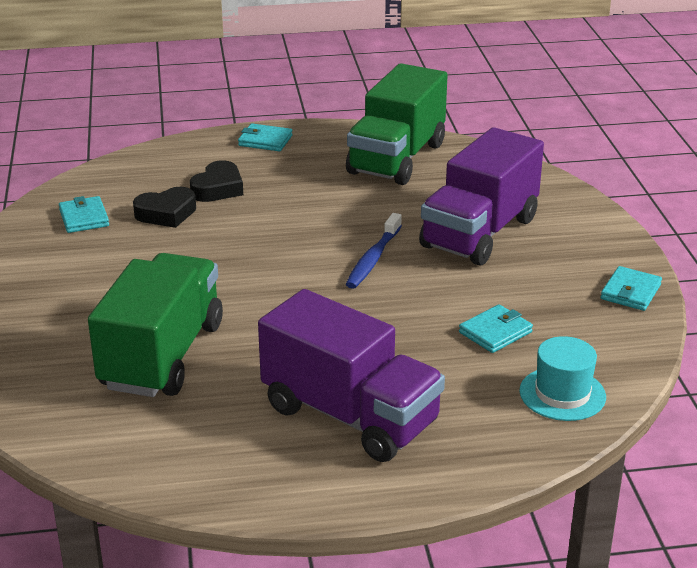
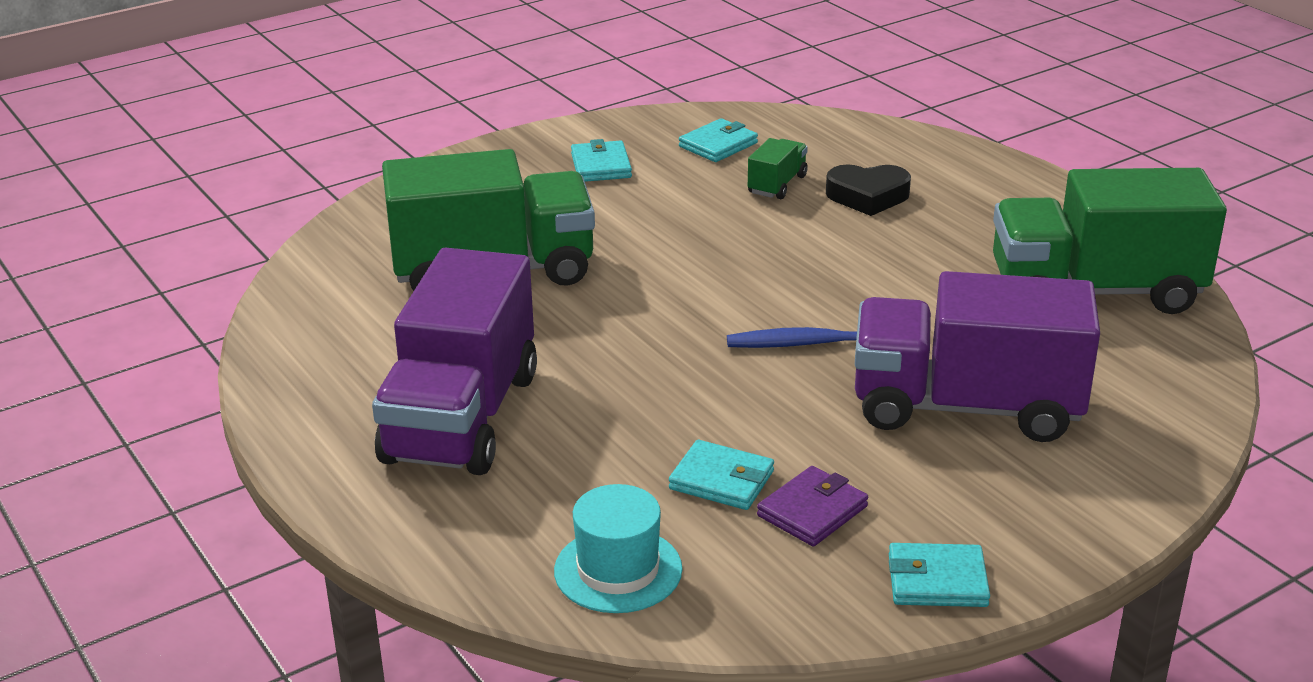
camera: 65 degrees right, 0 degrees up
black heart [133,187,196,228] -> green truck [748,138,808,199]
turquoise wallet [238,124,293,151] -> turquoise wallet moved to [571,139,632,182]
none -> purple wallet [757,466,868,546]

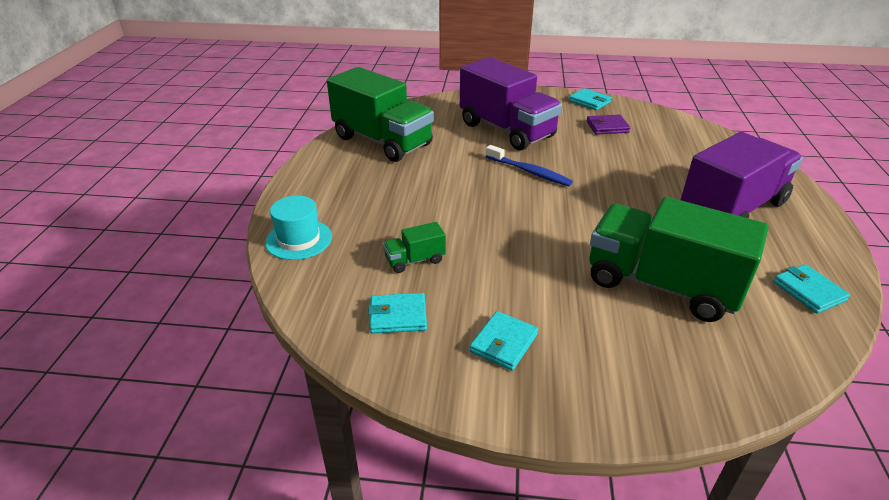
camera: 140 degrees left, 5 degrees up
turquoise hat [554,484,682,613] -> turquoise hat moved to [265,196,332,260]
turquoise wallet [669,440,774,510] -> turquoise wallet moved to [773,264,850,313]
black heart [826,164,911,216] -> none

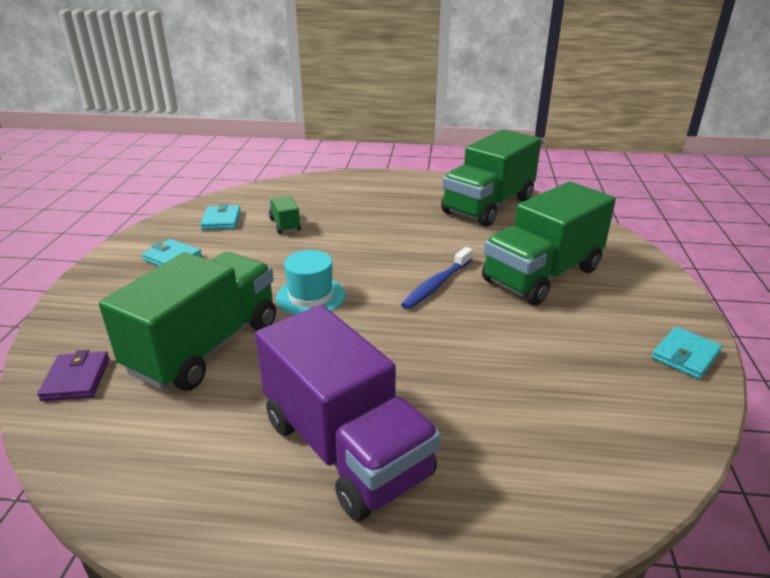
camera: 90 degrees right, 5 degrees down
turquoise hat [265,196,332,260] -> turquoise hat moved to [276,250,345,315]
purple truck [460,57,562,151] -> green truck [482,181,616,305]
purple wallet [587,114,630,134] -> purple wallet moved to [37,350,110,401]
turquoise wallet [773,264,850,313] -> none

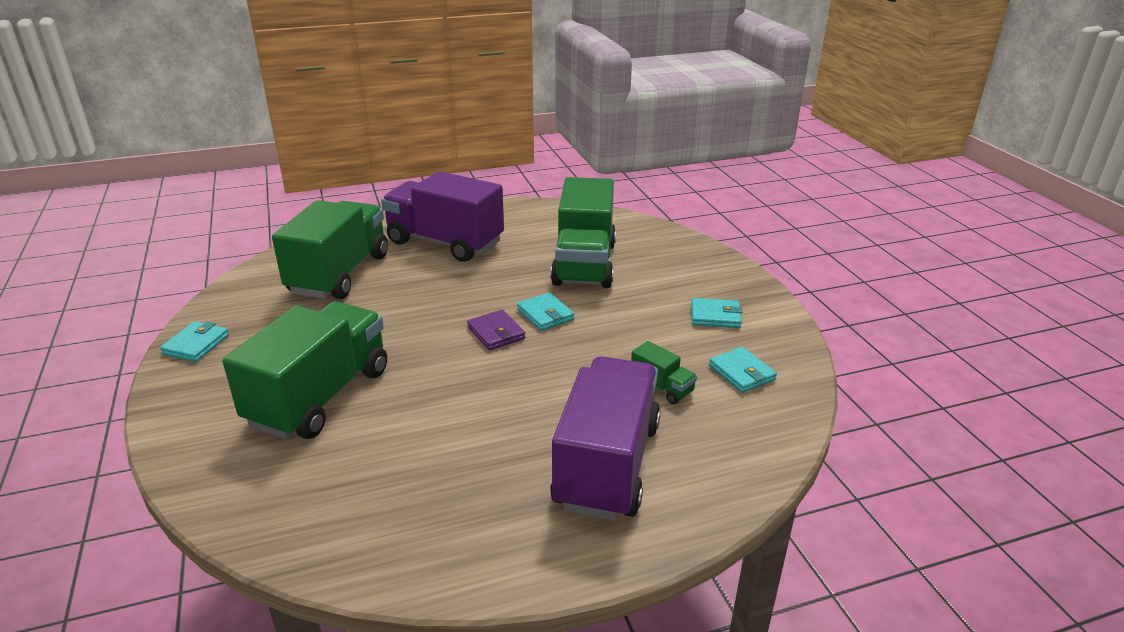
camera: 155 degrees right, 0 degrees up
purple wallet [37,350,110,401] -> purple wallet moved to [467,310,525,350]
turquoise hat [276,250,345,315] -> turquoise wallet [517,292,574,331]
blue toothbrush [401,247,473,309] -> none
green truck [441,129,541,227] -> green truck moved to [272,200,388,299]
none -> purple truck [550,356,660,521]

